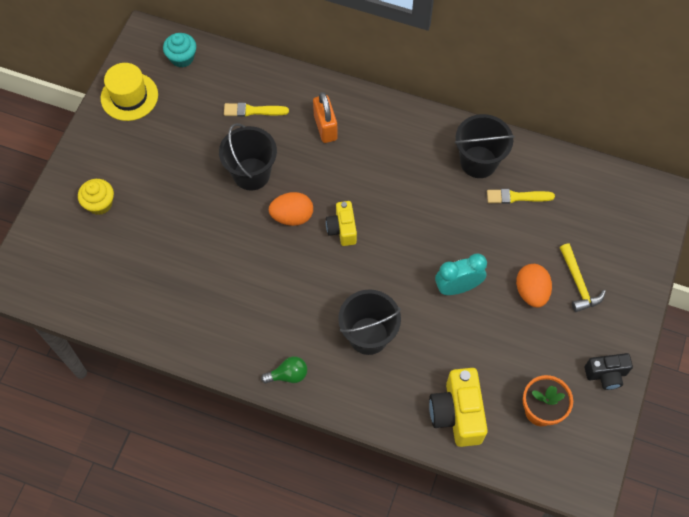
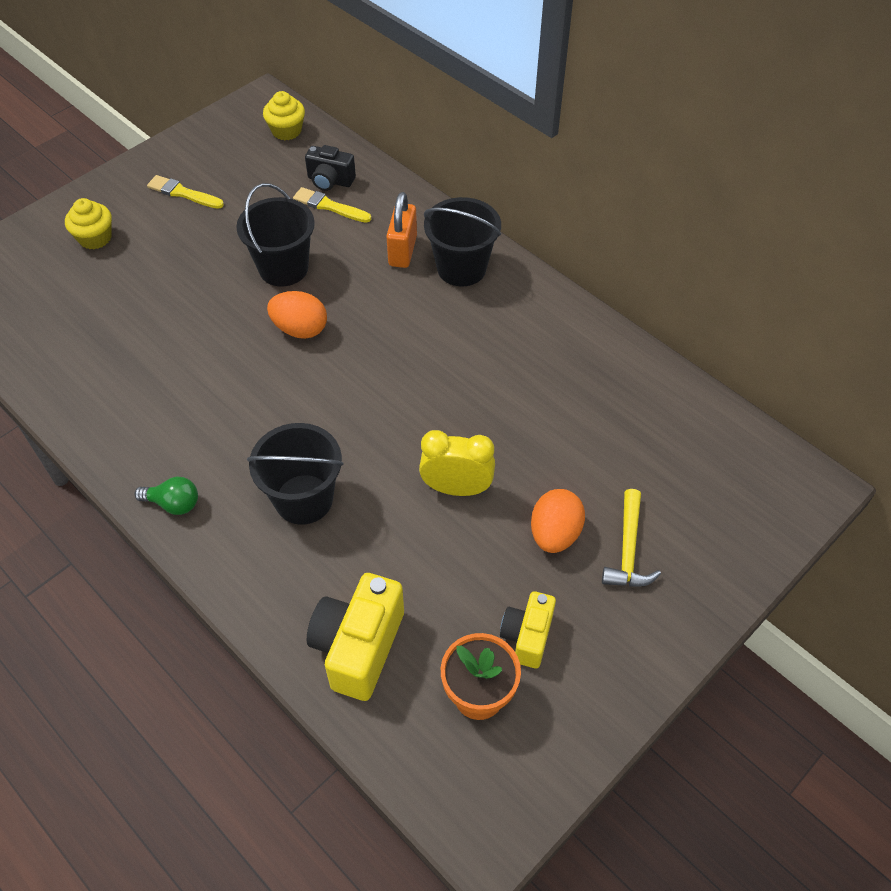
camera: 25 degrees right, 10 degrees down
yellow hat [101,63,158,121] -> none
turquoise cupcake [163,33,196,67] -> yellow cupcake [263,91,305,140]
yellow camera [326,201,357,246] -> yellow camera moved to [500,591,556,668]
turquoise clock [435,253,487,295] -> yellow clock [419,430,495,496]
black bucket [455,114,515,178] -> black bucket moved to [424,197,501,286]
yellow brush [487,189,555,204] -> yellow brush moved to [147,175,224,209]
black camera [585,353,633,390] -> black camera moved to [305,145,356,191]

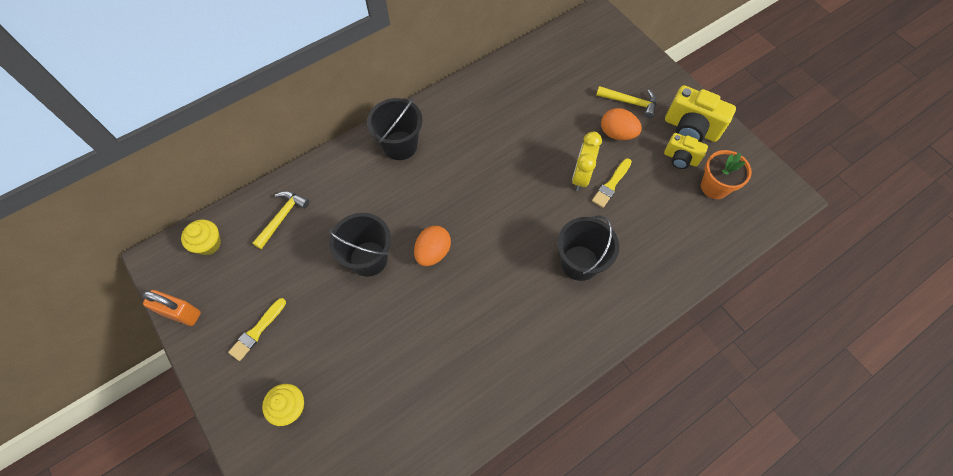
camera: 80 degrees left, 10 degrees up
green light bulb [134,477,198,515] -> none
yellow brush [293,187,371,223] -> yellow brush moved to [592,158,632,208]
black camera [305,145,356,191] -> yellow hammer [252,191,309,249]
yellow camera [307,573,404,701] -> yellow camera moved to [665,85,736,142]
orange padlock [386,192,417,268] -> orange padlock moved to [142,290,201,326]

